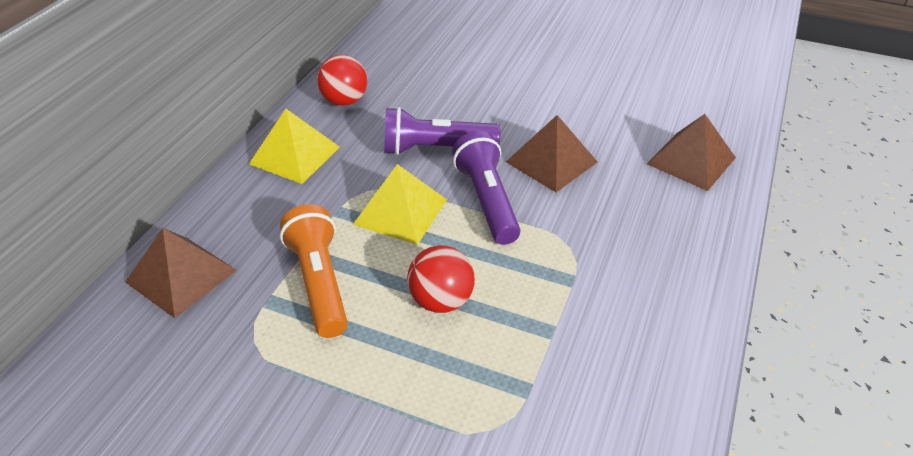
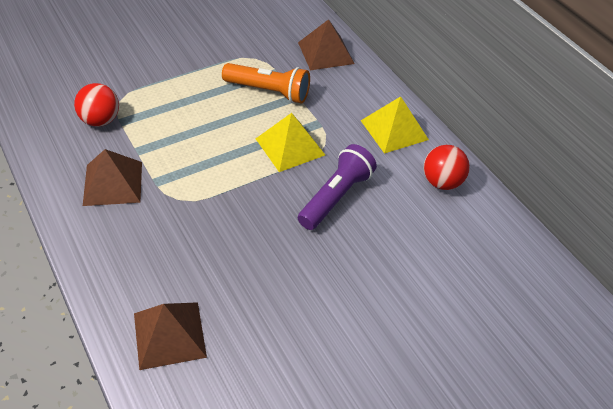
camera: 125 degrees right, 5 degrees up
red ball [407,245,475,313] -> red ball moved to [74,83,119,127]
purple flashlight [452,131,520,245] -> none
brown pyramid [506,115,597,192] -> brown pyramid moved to [83,149,142,206]

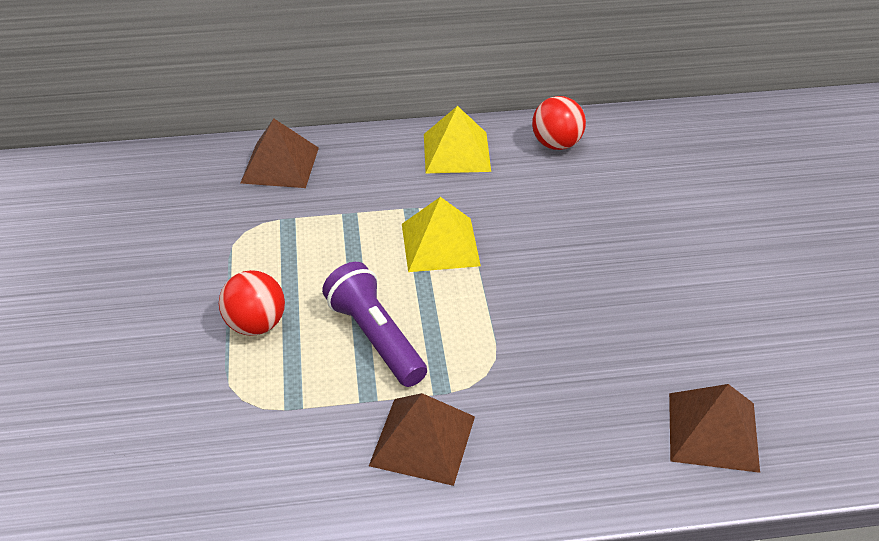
camera: 65 degrees left, 5 degrees down
red ball [74,83,119,127] -> red ball moved to [219,270,285,336]
orange flashlight [222,63,310,104] -> none
purple flashlight [298,144,377,230] -> purple flashlight moved to [322,262,427,387]

